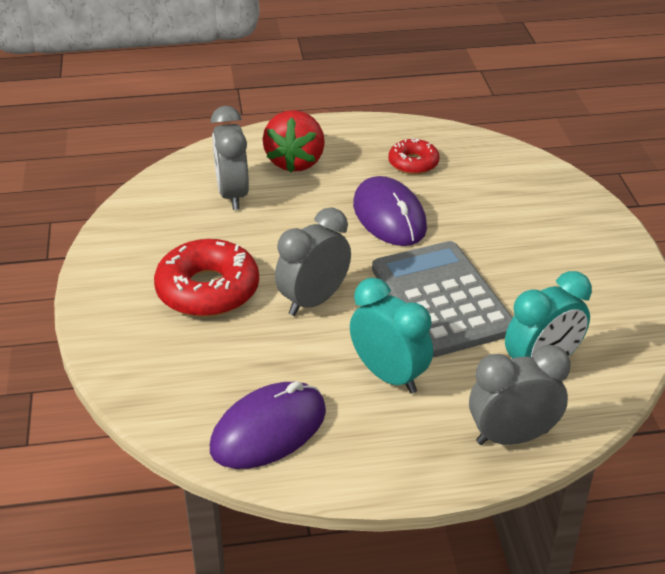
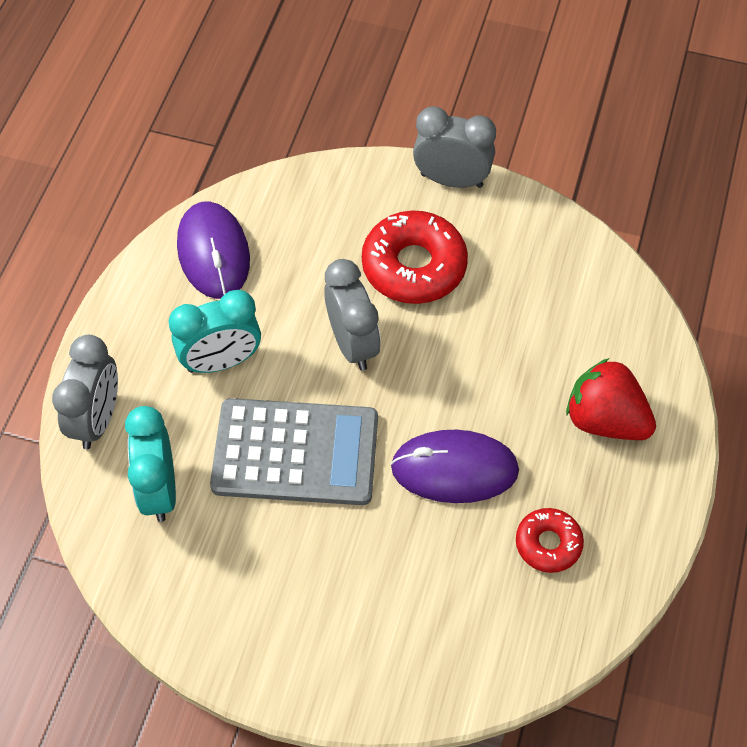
camera: 115 degrees right, 20 degrees up
grey clock [211,106,249,210] -> grey clock moved to [413,106,496,188]

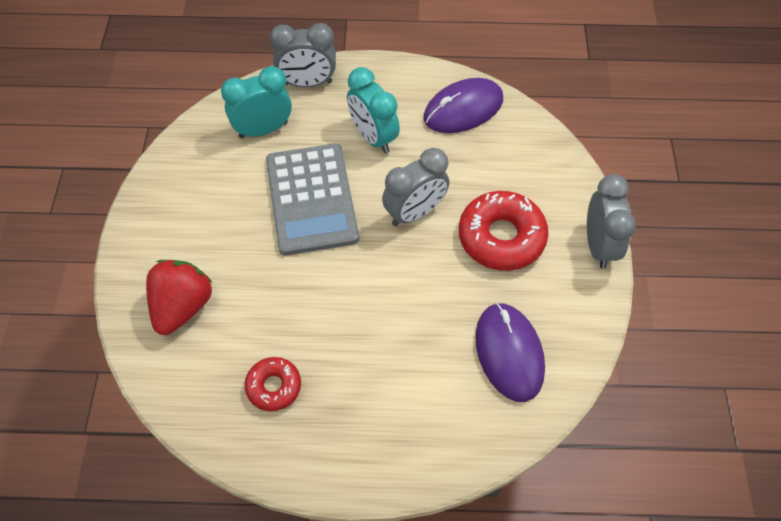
camera: 75 degrees right, 0 degrees up
purple mouse [391,430,519,503] -> purple mouse moved to [475,303,545,402]
red strawberry [566,358,656,440] -> red strawberry moved to [146,260,212,335]

